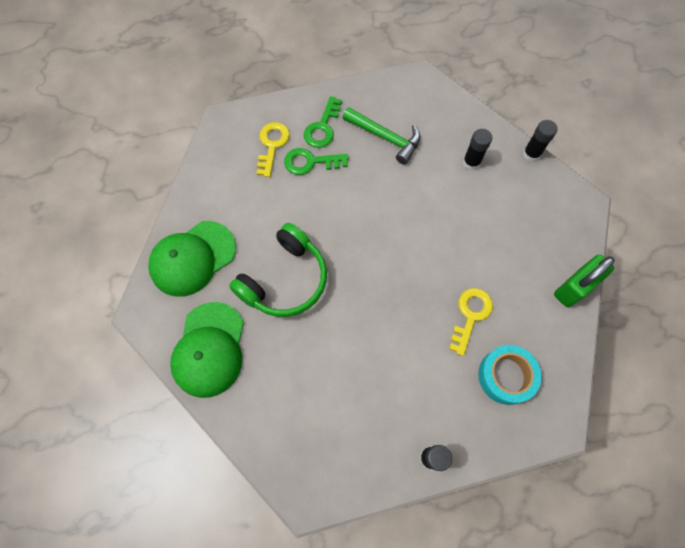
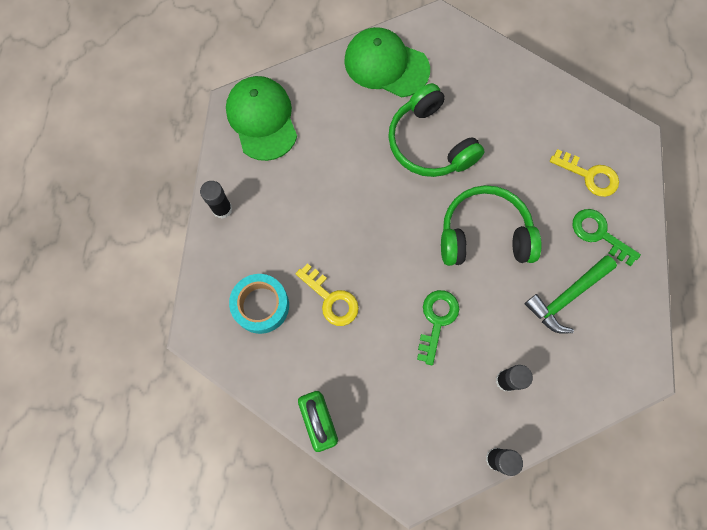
camera: 110 degrees right, 5 degrees up
green cap [148,221,236,297] -> green cap moved to [226,76,297,161]
green key [284,148,349,175] -> green key moved to [417,290,459,366]
none -> green headphones [441,185,542,266]

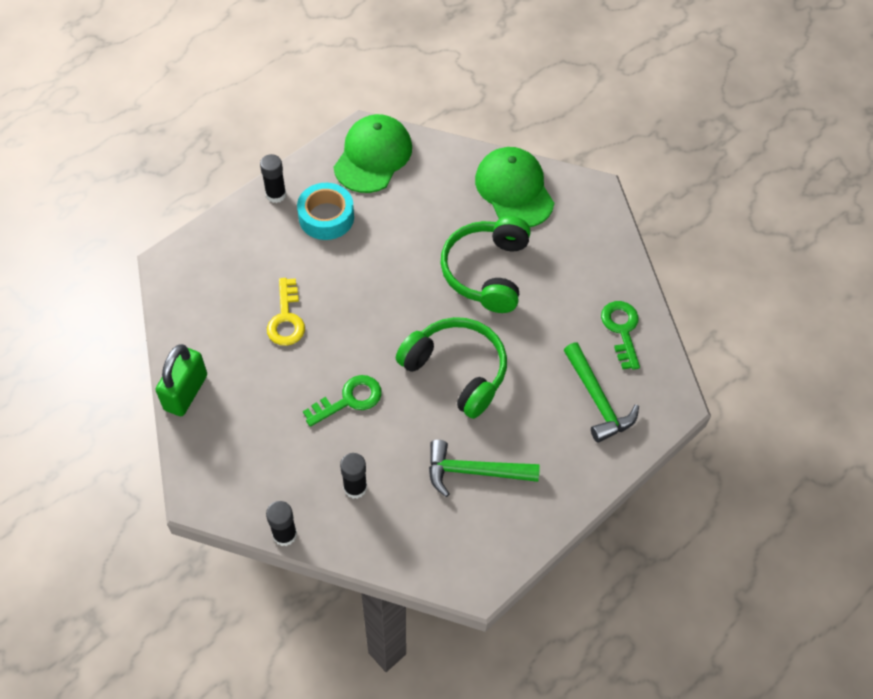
camera: 40 degrees right, 15 degrees down
turquoise tape [229,274,289,334] -> turquoise tape moved to [297,183,354,240]
yellow key [550,149,619,197] -> green hammer [564,342,639,443]
green key [573,209,641,266] -> green key moved to [601,301,640,370]

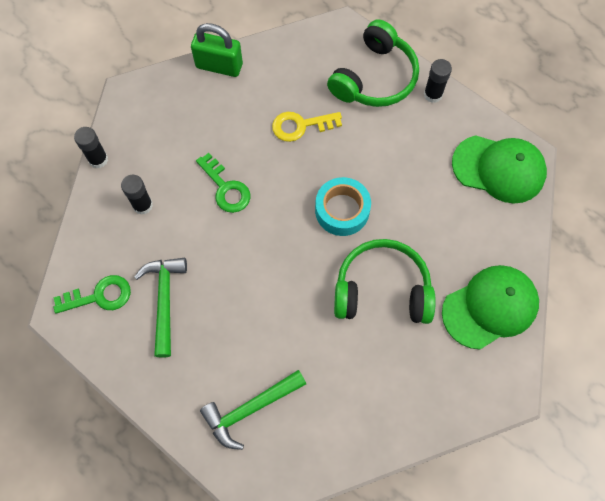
camera: 85 degrees right, 10 degrees up
turquoise tape [297,183,354,240] -> turquoise tape moved to [315,177,371,236]
green headphones [396,317,507,419] -> green headphones moved to [327,19,419,107]
green key [601,301,640,370] -> green key moved to [54,275,131,314]

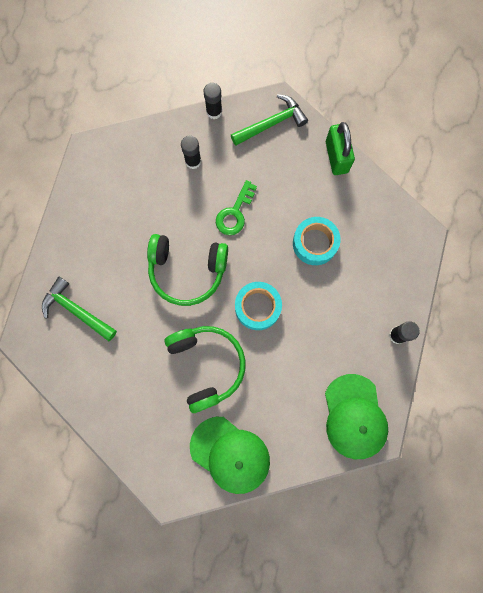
camera: 65 degrees right, 10 degrees up
green key [54,275,131,314] -> none
green hammer [134,258,187,358] -> green hammer moved to [231,94,308,146]
yellow key [272,112,342,142] -> turquoise tape [293,217,341,265]
green headphones [327,19,419,107] -> green headphones moved to [147,234,228,306]

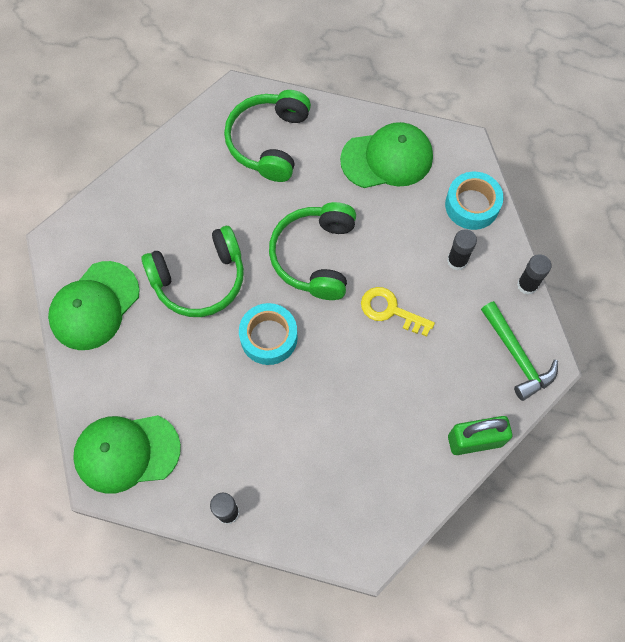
camera: 90 degrees right, 10 degrees down
green hammer [42,277,117,341] -> green headphones [224,90,311,182]
green key [216,180,257,235] -> yellow key [361,287,435,337]
turquoise tape [293,217,341,265] -> turquoise tape moved to [445,172,504,230]
none -> green cap [340,122,433,188]

